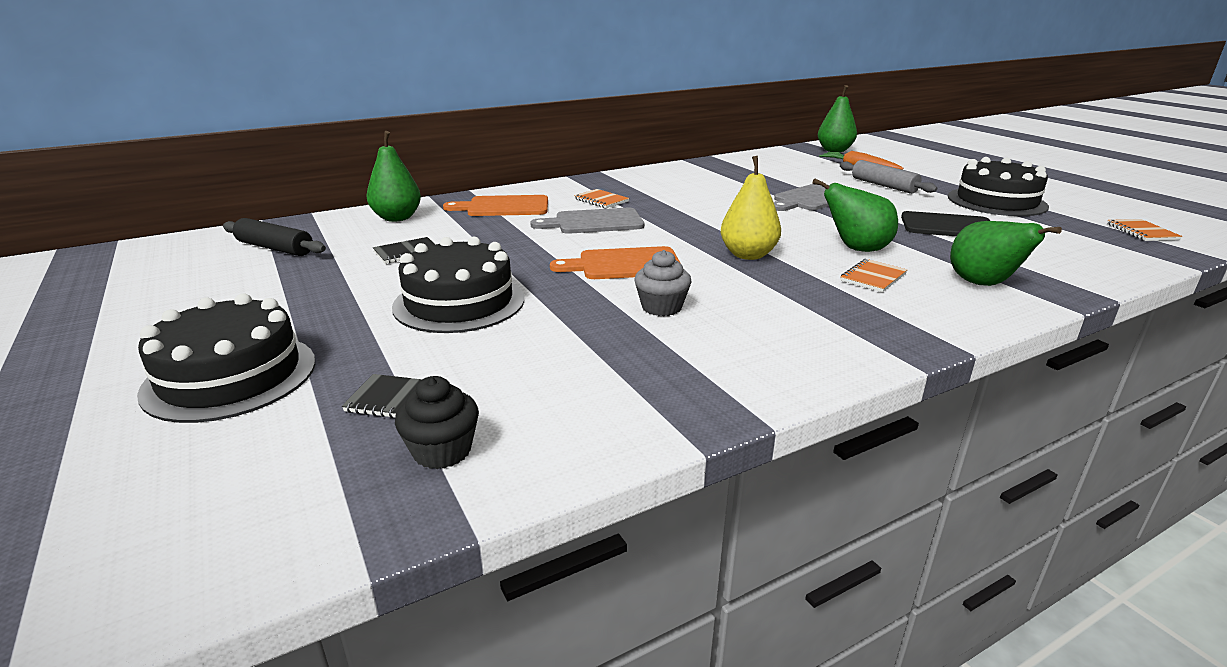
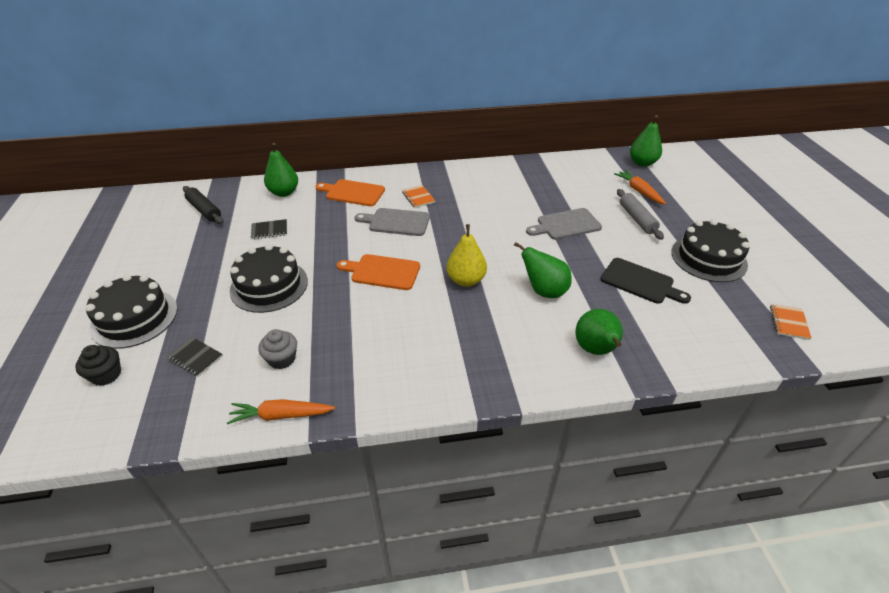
camera: 20 degrees right, 15 degrees up
black cupcake [395,376,479,469] -> black cupcake moved to [75,345,121,386]
grey cupcake [634,250,691,316] -> grey cupcake moved to [258,329,297,369]
orange notebook [840,259,908,292] -> none
none -> orange carrot [227,399,335,424]

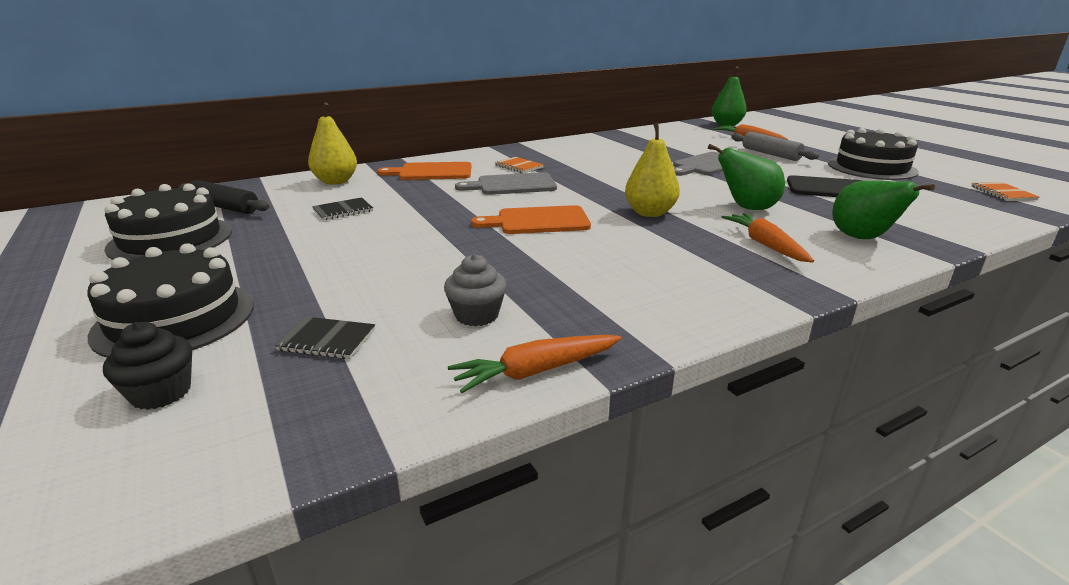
camera: 20 degrees left, 15 degrees down
black cake [229,244,308,313] -> black cake moved to [104,183,232,260]
green pear [264,143,298,197] -> yellow pear [308,103,357,185]
none -> orange carrot [722,213,814,263]

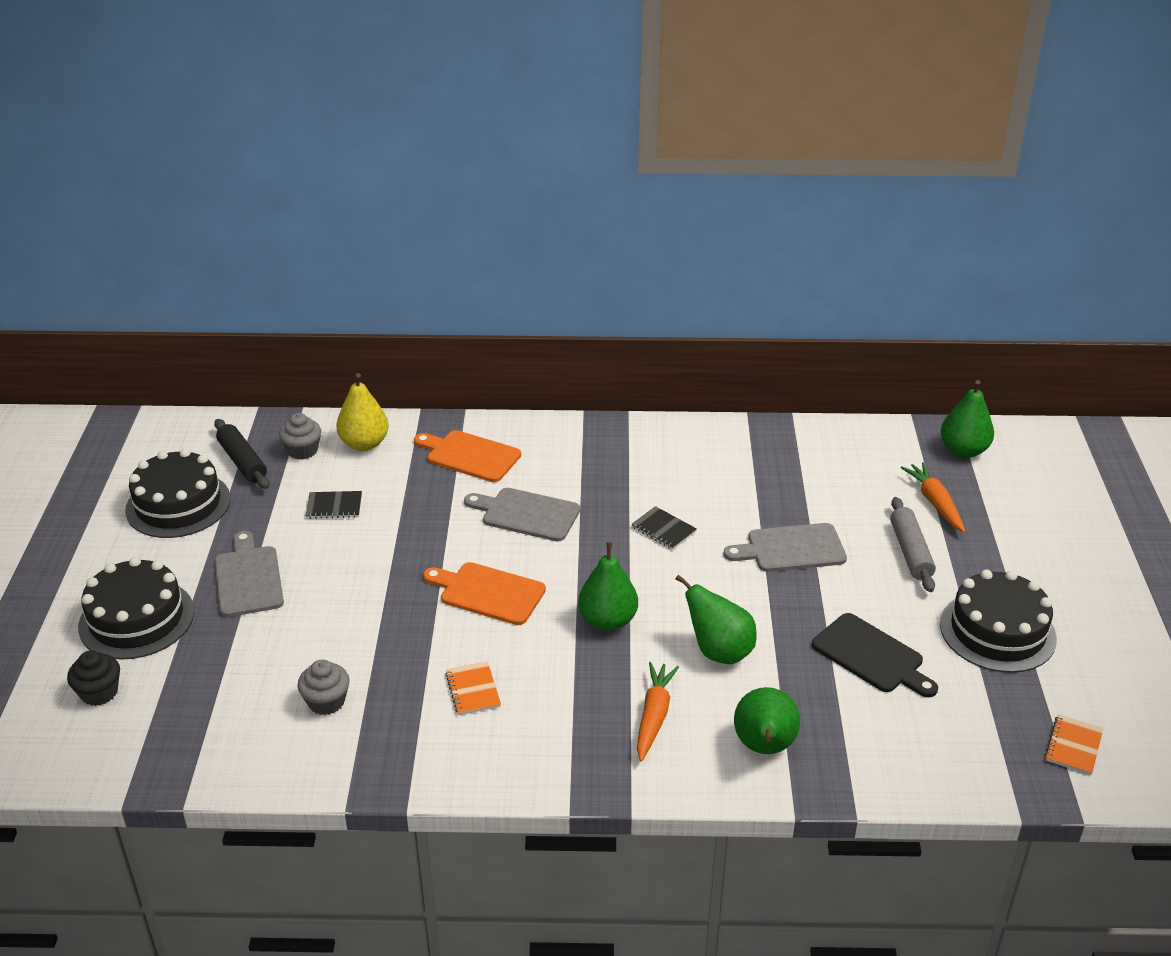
camera: 30 degrees right, 10 degrees up
black notebook [275,317,375,359] -> black notebook moved to [631,506,697,550]
orange carrot [448,335,621,393] -> none
orange notebook [495,157,544,173] -> orange notebook moved to [445,661,501,715]
yellow pear [625,123,680,217] -> green pear [578,542,638,631]
none -> grey cutting board [215,531,284,617]
none -> grey cupcake [279,413,321,460]

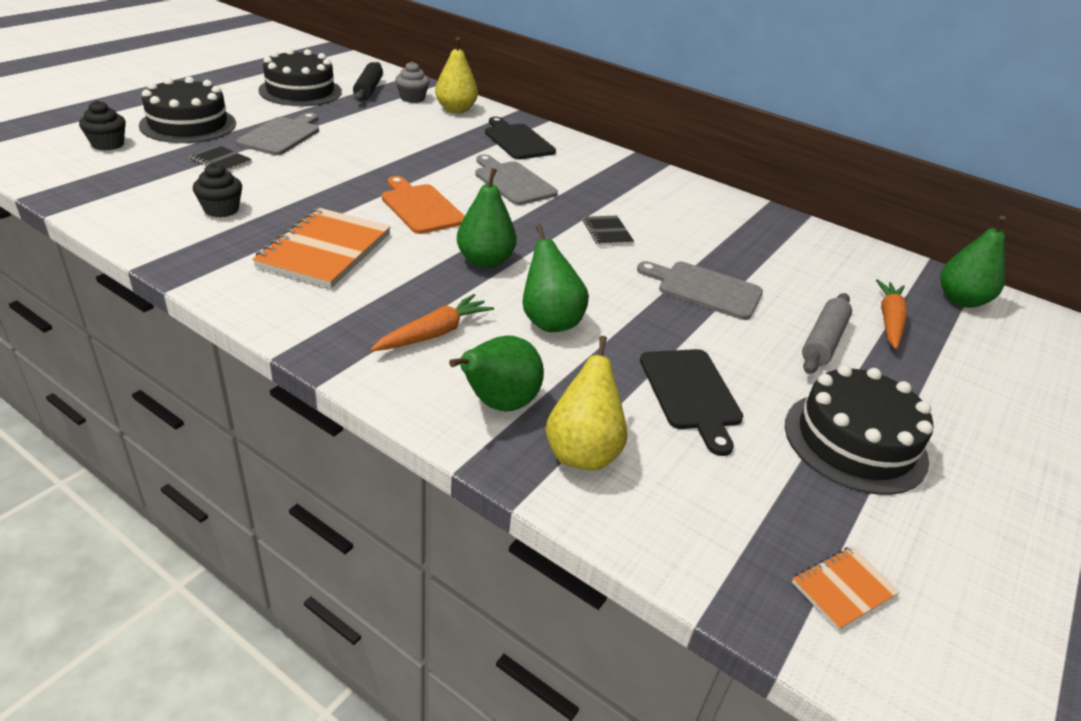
camera: 30 degrees right, 0 degrees up
grey cupcake [298,660,350,715] -> black cupcake [193,163,242,218]
black notebook [306,491,362,519] -> black notebook moved to [189,145,251,171]
orange cutting board [414,430,521,482] -> black cutting board [485,117,556,159]
orange notebook [445,661,501,715] -> orange notebook [252,208,390,288], size x2.04
none -> yellow pear [546,336,628,471]

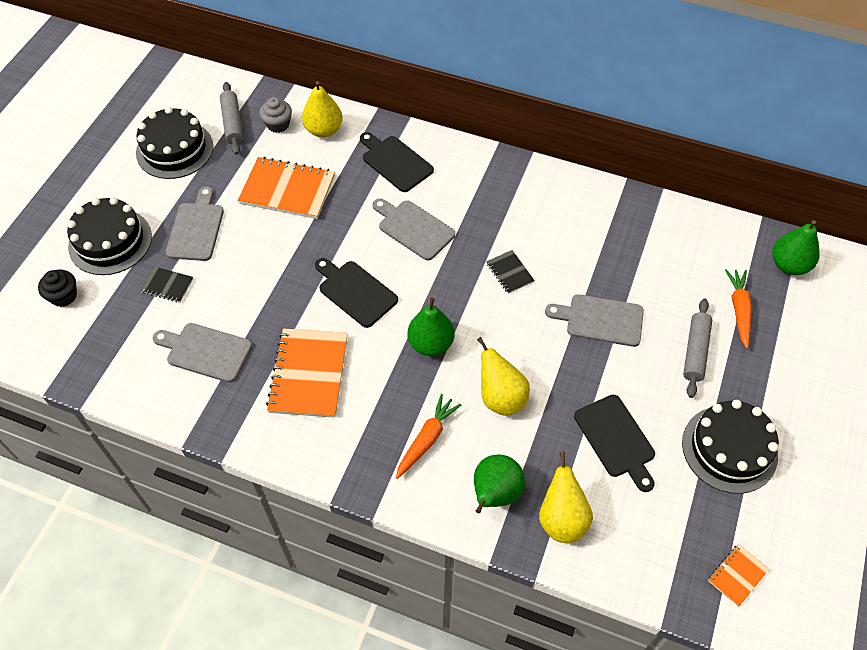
camera: 10 degrees left, 20 degrees up
black cupcake [193,163,242,218] -> grey cutting board [153,323,252,383]
black rolling pin [353,62,383,101] -> grey rolling pin [220,82,243,155]
orange cutting board [382,176,465,234] -> black cutting board [315,258,398,328]
green pear [523,224,589,332] -> yellow pear [477,337,530,416]
none -> orange notebook [238,157,335,219]

